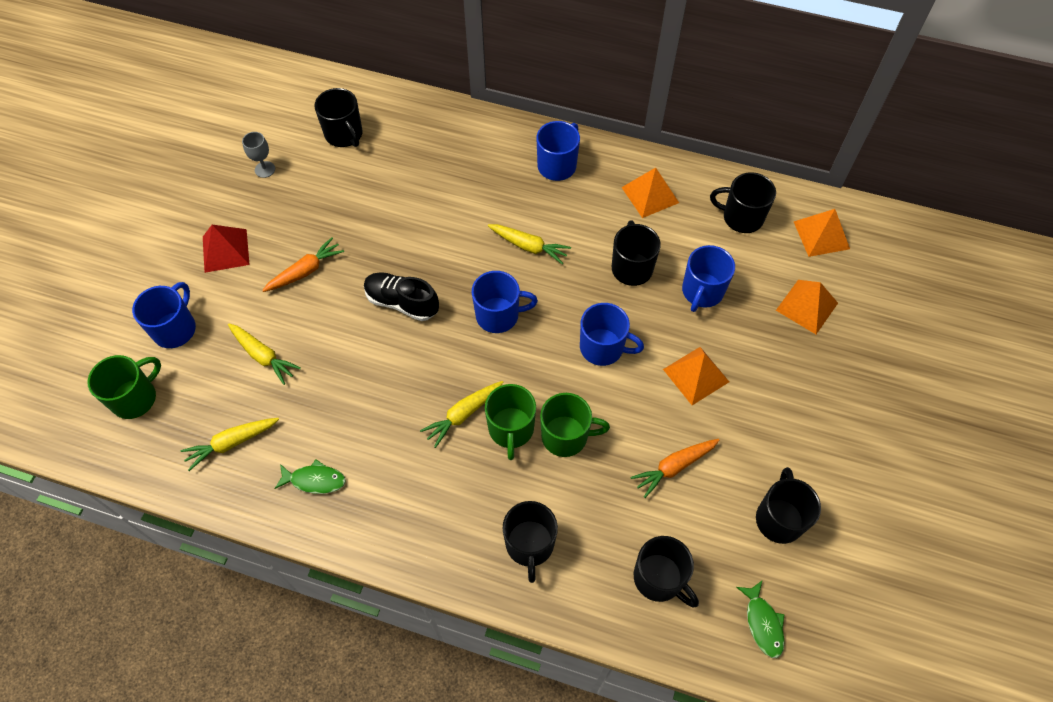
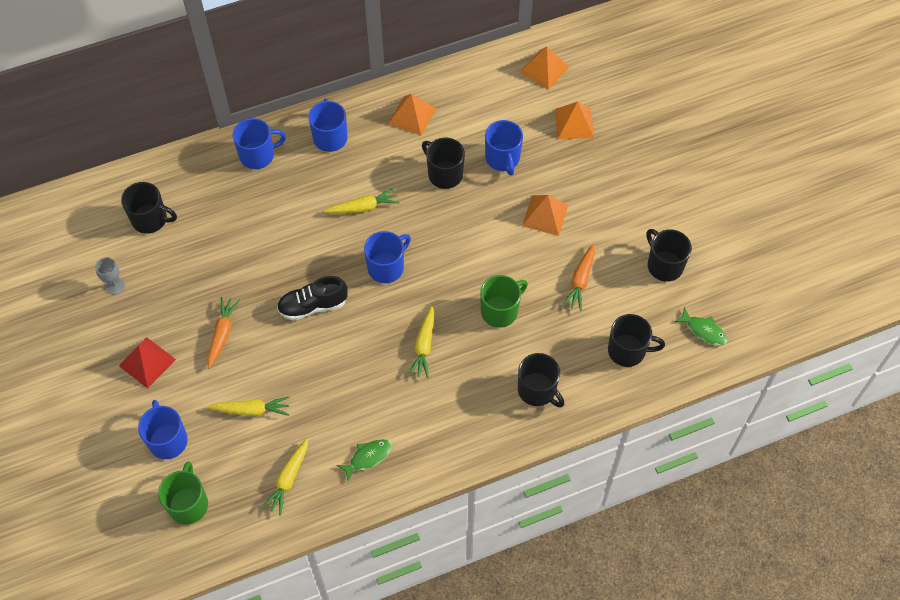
camera: 40 degrees left, 0 degrees up
green mug [485,384,536,460] -> none
blue mug [580,303,644,366] -> blue mug moved to [233,118,286,169]
black mug [710,172,776,233] -> none

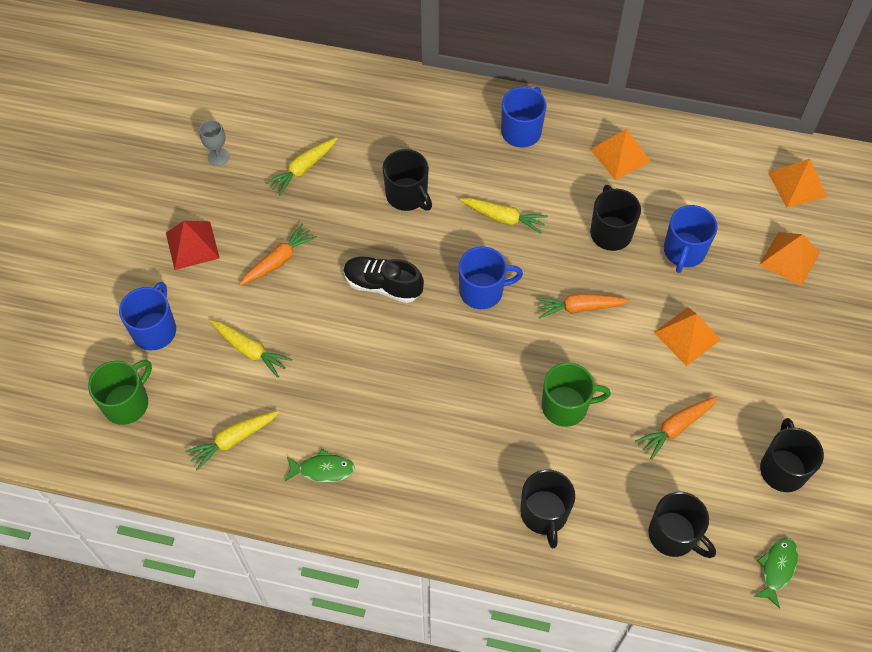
camera: 35 degrees right, 0 degrees up
black mug [121,182,177,234] -> black mug moved to [382,149,432,211]
blue mug [233,118,286,169] -> none
yellow carrot [408,306,435,378] -> yellow carrot moved to [265,138,337,196]
green fish [674,307,728,346] -> green fish turned 135 degrees counterclockwise [753,537,798,609]
none -> orange carrot [536,293,630,319]

